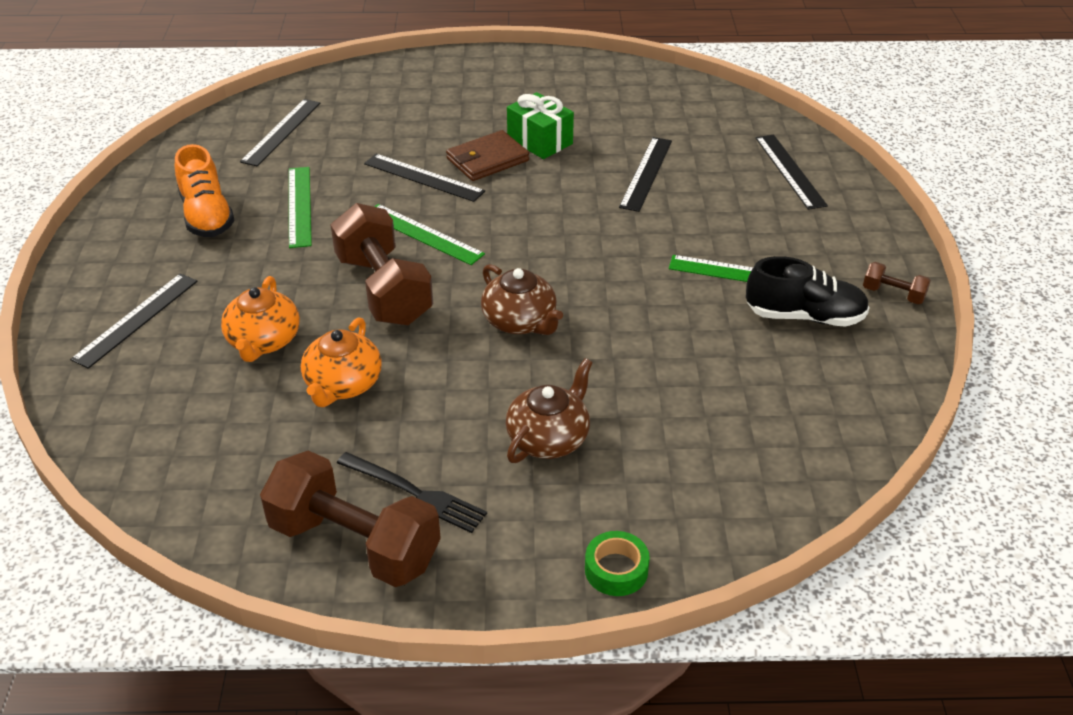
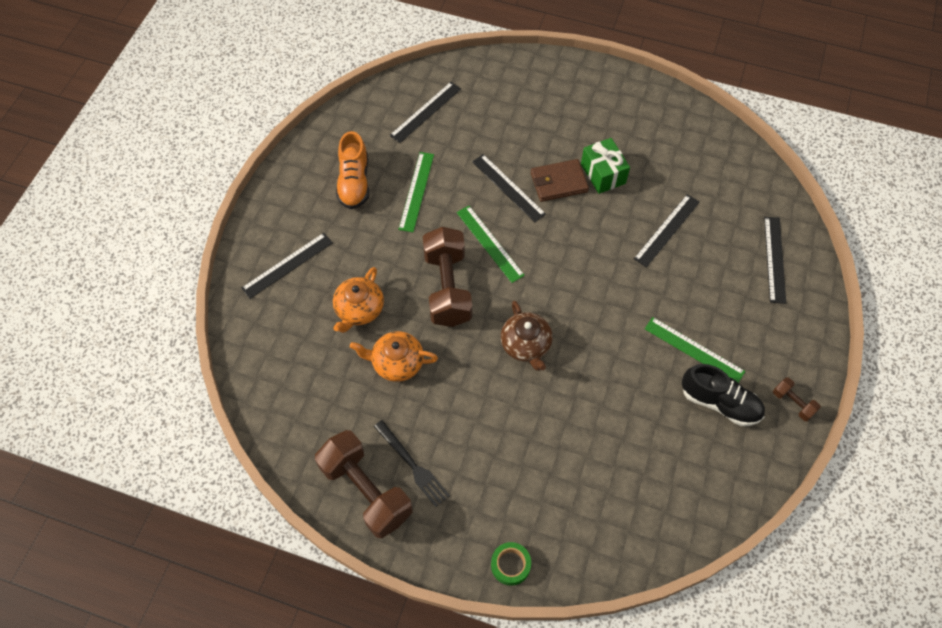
camera: 20 degrees right, 20 degrees up
orange teapot [301,317,382,407] -> orange teapot turned 60 degrees clockwise [350,331,438,382]
brown teapot [506,358,593,463] -> none

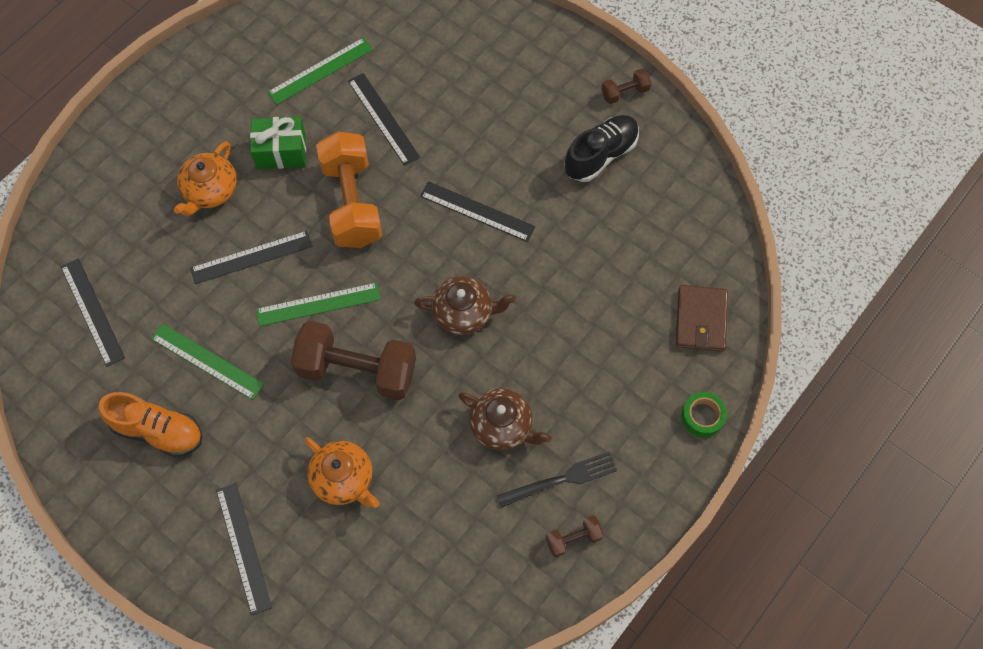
camera: 70 degrees left, 5 degrees up
brown dumbbell [315,430,413,538] -> brown dumbbell [546,515,604,557], size x0.45
orange teapot [350,331,438,382] -> orange teapot moved to [174,141,237,216]
brown wallet [531,159,589,202] -> brown wallet moved to [676,285,728,352]
green ruler [645,317,746,383] -> green ruler moved to [267,37,373,105]
black ruler [764,217,786,304] -> black ruler moved to [420,181,535,242]
none -> orange dumbbell [316,132,382,248]
none -> brown teapot [458,388,552,450]

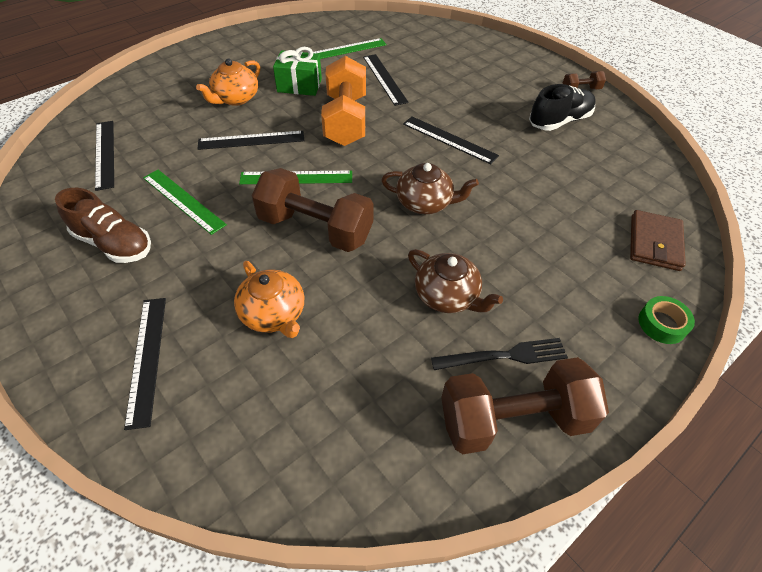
camera: 10 degrees right, 15 degrees down
orange shoe [99,392,202,457] -> brown shoe [55,188,151,263]
brown dumbbell [546,515,604,557] -> brown dumbbell [441,357,609,454], size x2.25

